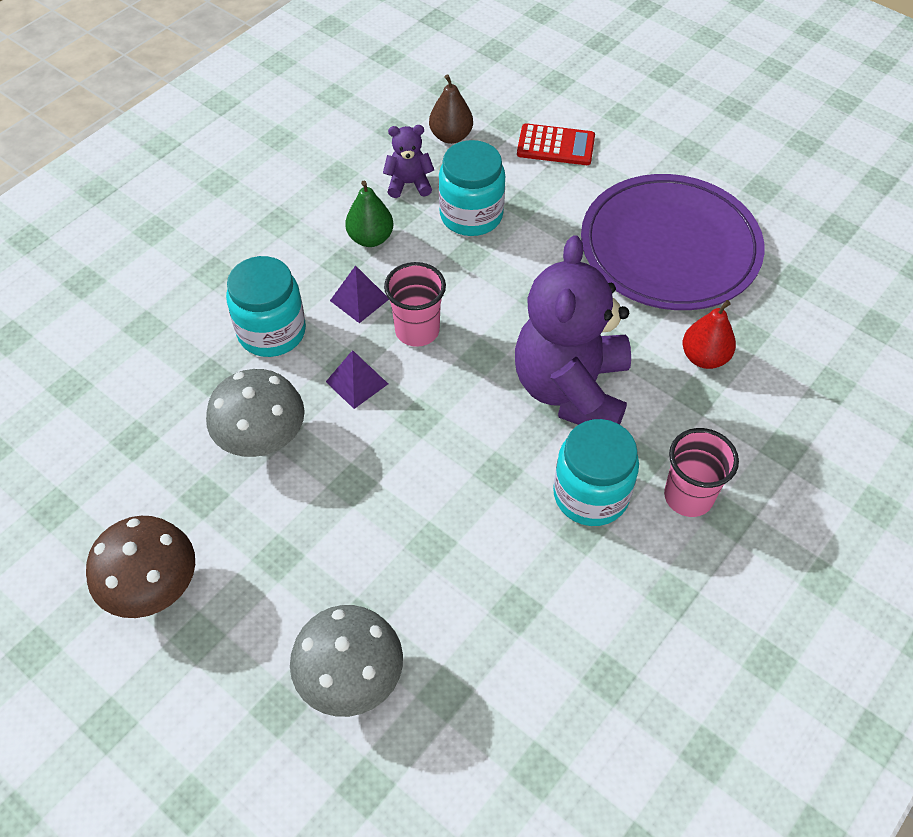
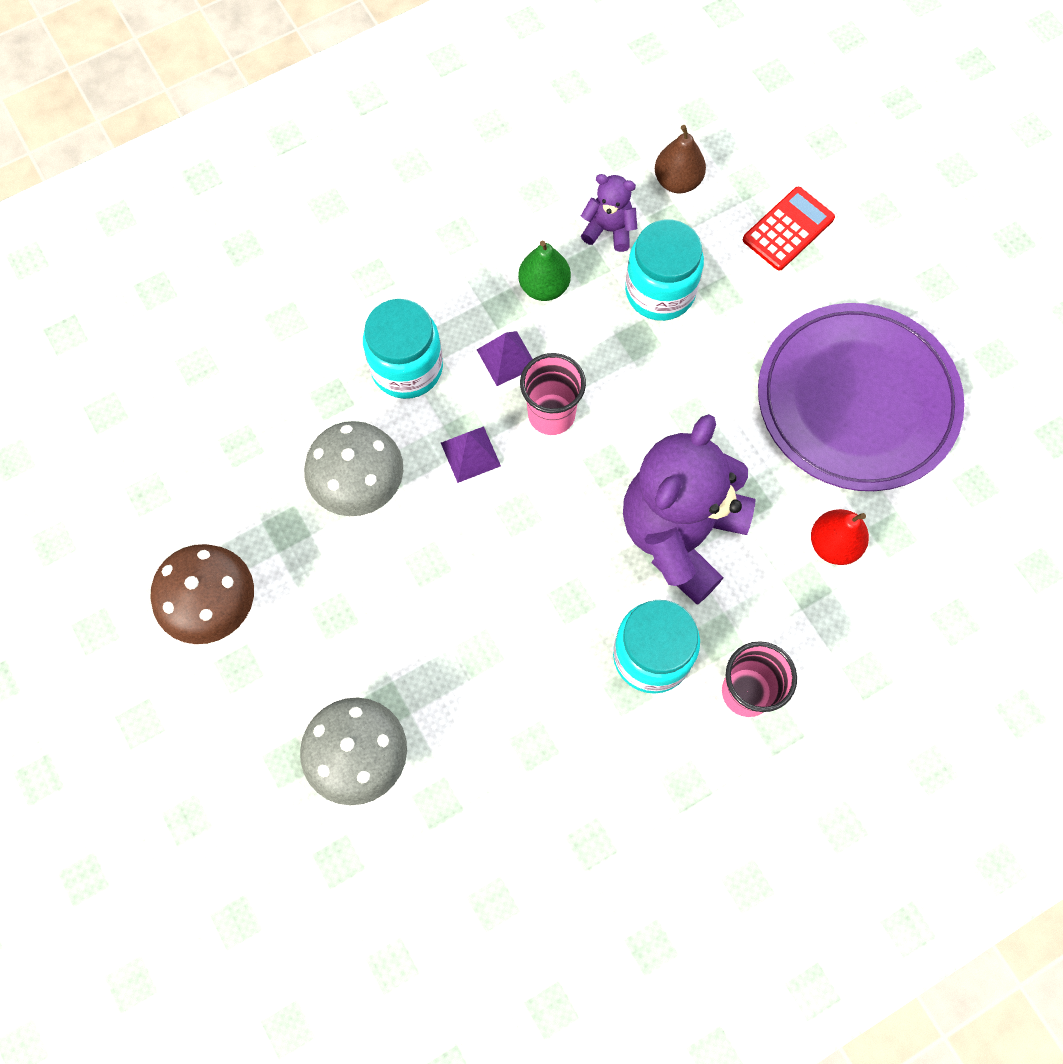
camera: 20 degrees right, 15 degrees up
red calculator [517,123,595,165] -> red calculator turned 75 degrees counterclockwise [743,187,835,271]

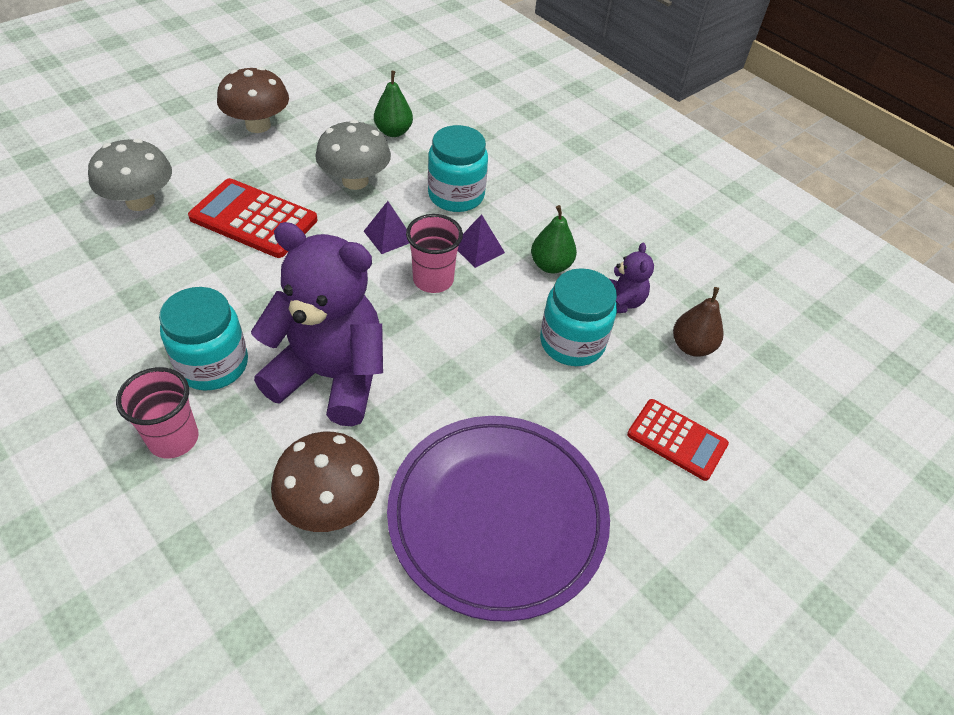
camera: 75 degrees right, 20 degrees down
red pear [811,509,869,565] -> brown mushroom [271,432,379,532]
none -> red calculator [188,178,318,258]
none -> green pear [374,71,413,137]

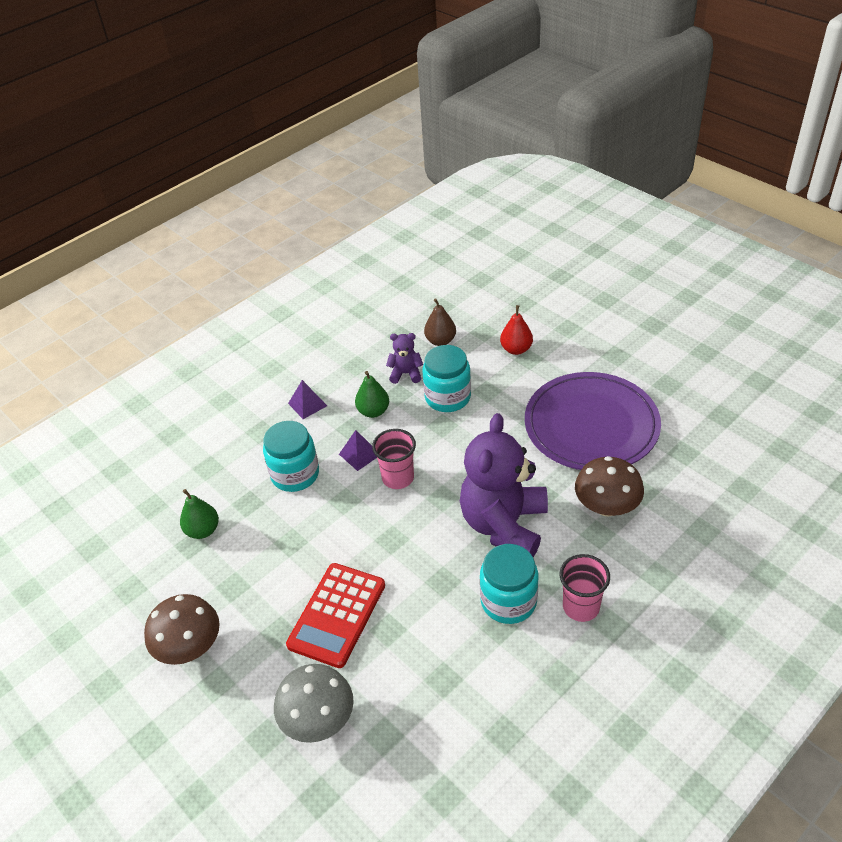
camera: 85 degrees left, 5 degrees down
grey mushroom [315,120,391,190] -> none
purple pyramid [364,201,409,254] -> purple pyramid moved to [288,380,327,419]
red calculator [627,399,729,481] -> red pear [500,305,533,355]

